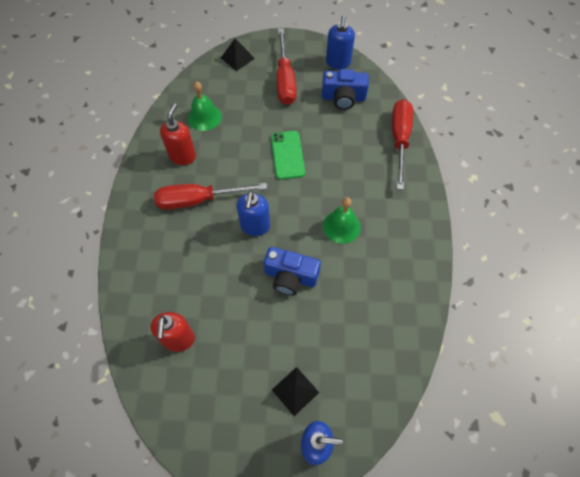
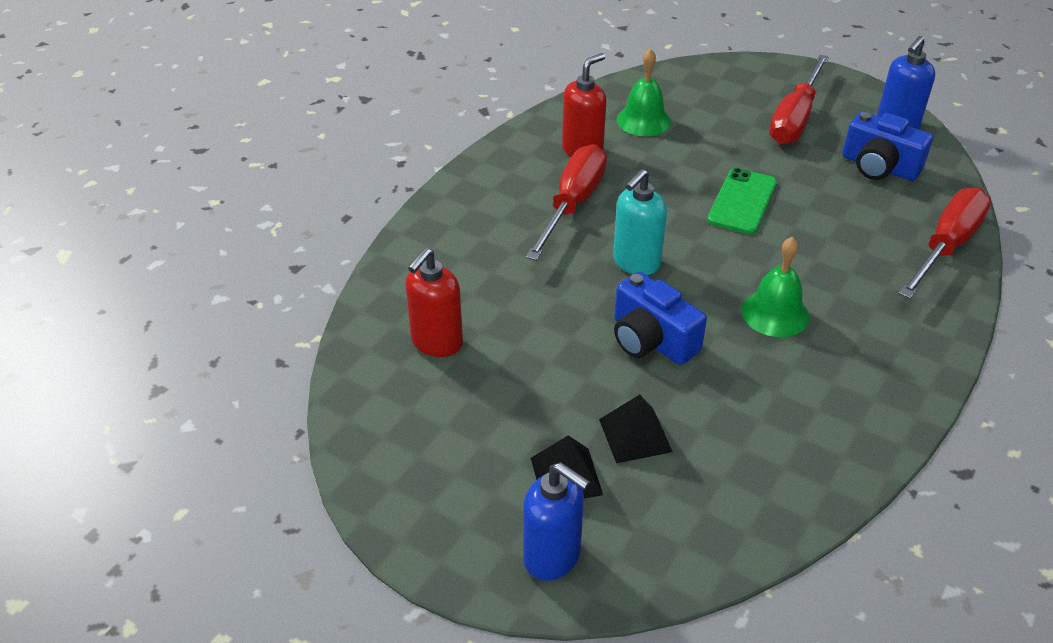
camera: 30 degrees right, 20 degrees down
red screwdriver [154,183,267,210] -> red screwdriver turned 90 degrees clockwise [526,144,607,261]
black pyramid [221,38,255,71] -> black pyramid moved to [599,395,673,463]
blue soap dispenser [237,191,270,236] -> turquoise soap dispenser [613,169,667,275]

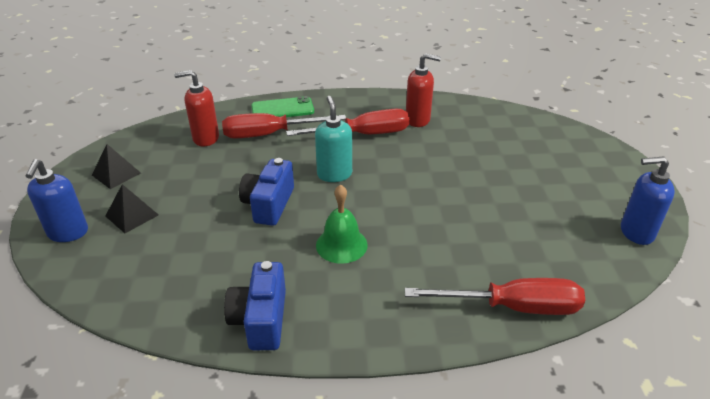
camera: 55 degrees right, 5 degrees down
black pyramid [599,395,673,463] -> black pyramid moved to [92,144,141,189]
turquoise soap dispenser [613,169,667,275] -> turquoise soap dispenser turned 75 degrees clockwise [315,96,352,182]
green bell [616,49,671,136] -> none
green phone [707,168,777,234] -> green phone moved to [251,96,314,117]
red screwdriver [769,55,829,144] -> red screwdriver moved to [222,113,346,138]
blue camera [843,112,933,181] -> blue camera moved to [224,261,286,350]

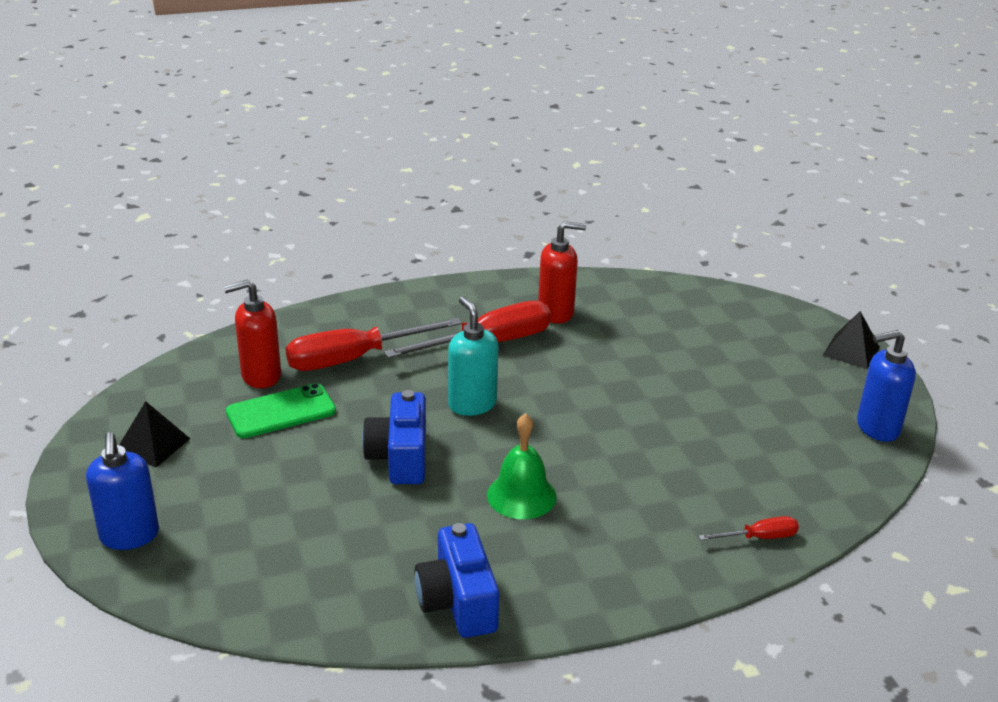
camera: 15 degrees left, 5 degrees down
black pyramid [106,184,158,233] -> black pyramid moved to [822,311,880,369]
green phone [251,96,314,117] -> green phone moved to [226,383,336,438]
red screwdriver [405,278,585,315] -> red screwdriver [699,516,799,540], size x0.47

